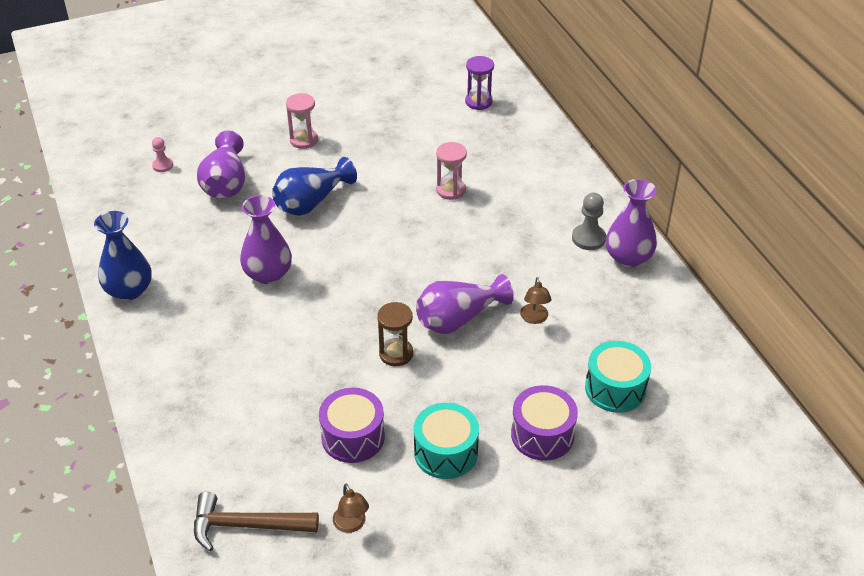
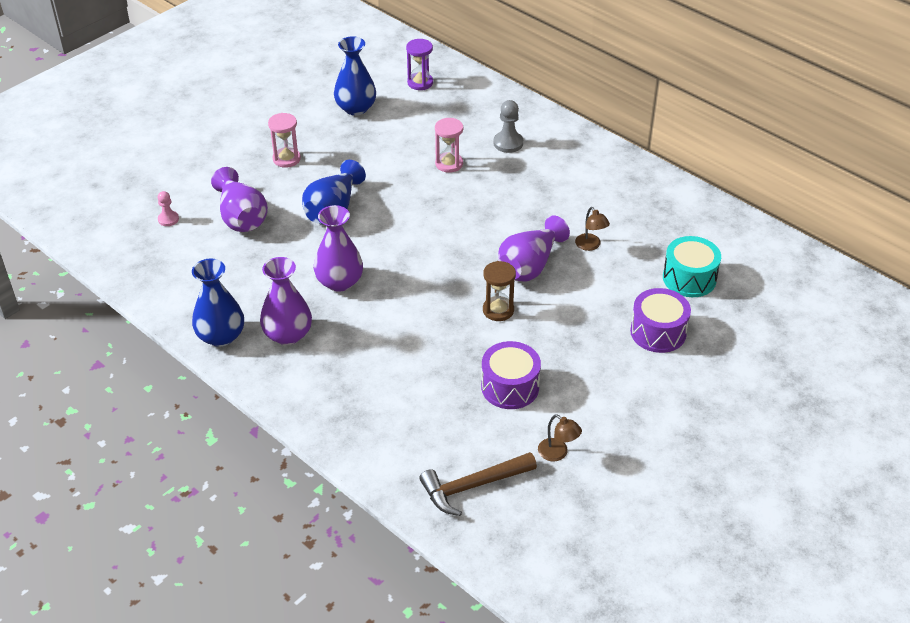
camera: 25 degrees left, 0 degrees up
turquoise drum [414,403,479,479] -> none
grey pawn [572,193,606,250] -> grey pawn moved to [493,100,523,153]
purple vase [606,179,657,267] -> purple vase moved to [260,257,312,345]
none -> blue vase [334,36,376,115]

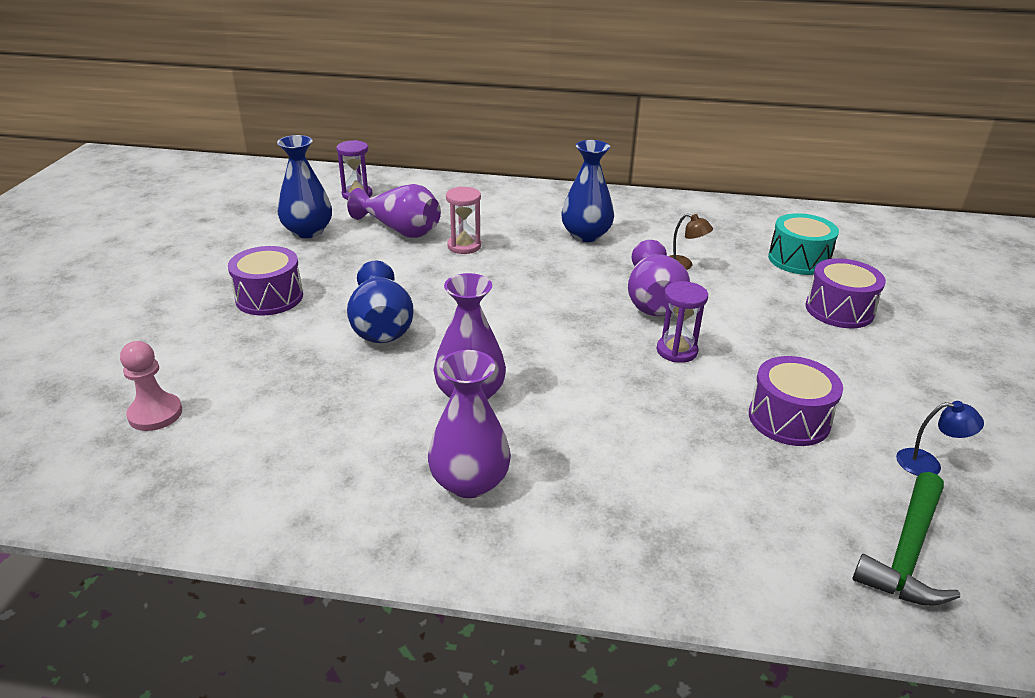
camera: 35 degrees left, 10 degrees down
pink pawn [158,191,179,226] -> pink pawn [120,341,182,431], size x1.55
blue vase [192,258,244,347] -> blue vase moved to [561,140,614,242]
purple vase [211,167,268,232] -> purple vase moved to [347,184,441,238]
pink hourglass [268,113,301,168] -> purple drum [228,246,303,316]
brown hammer [419,452,537,516] -> green hammer [852,472,960,606]
brown hourglass [483,261,516,321] -> purple hourglass [657,281,708,363]
grey pawn [493,100,523,153] -> none
brown lamp [538,414,582,461] -> blue lamp [896,401,984,476]

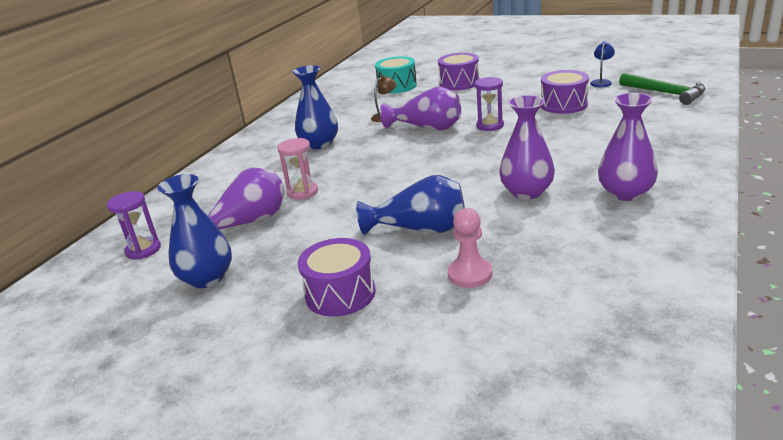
camera: 70 degrees left, 5 degrees down
pink pawn [120,341,182,431] -> pink pawn moved to [448,208,492,288]

